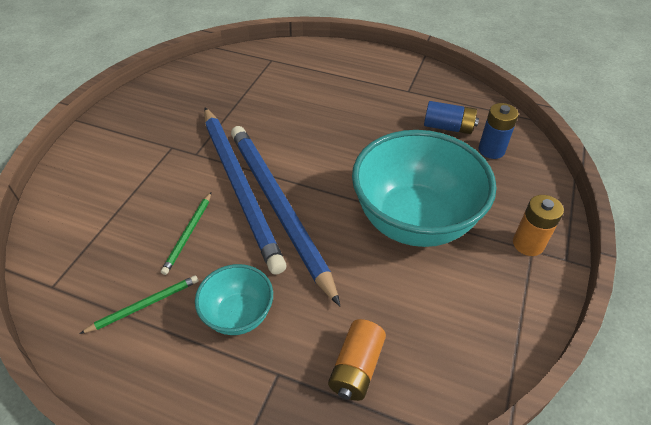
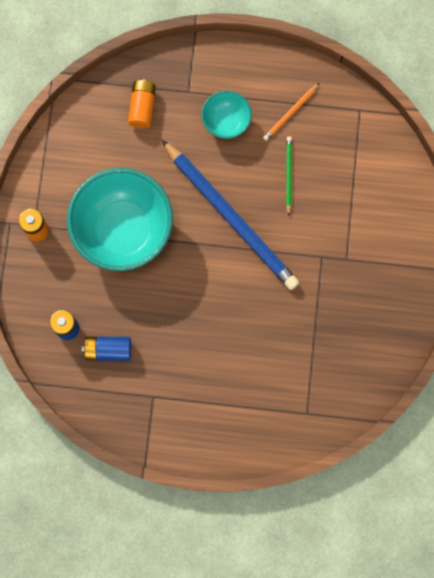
camera: 165 degrees right, 30 degrees up
green pencil [80,275,198,334] -> orange pencil [263,83,319,141]
blue pencil [204,107,286,275] -> none

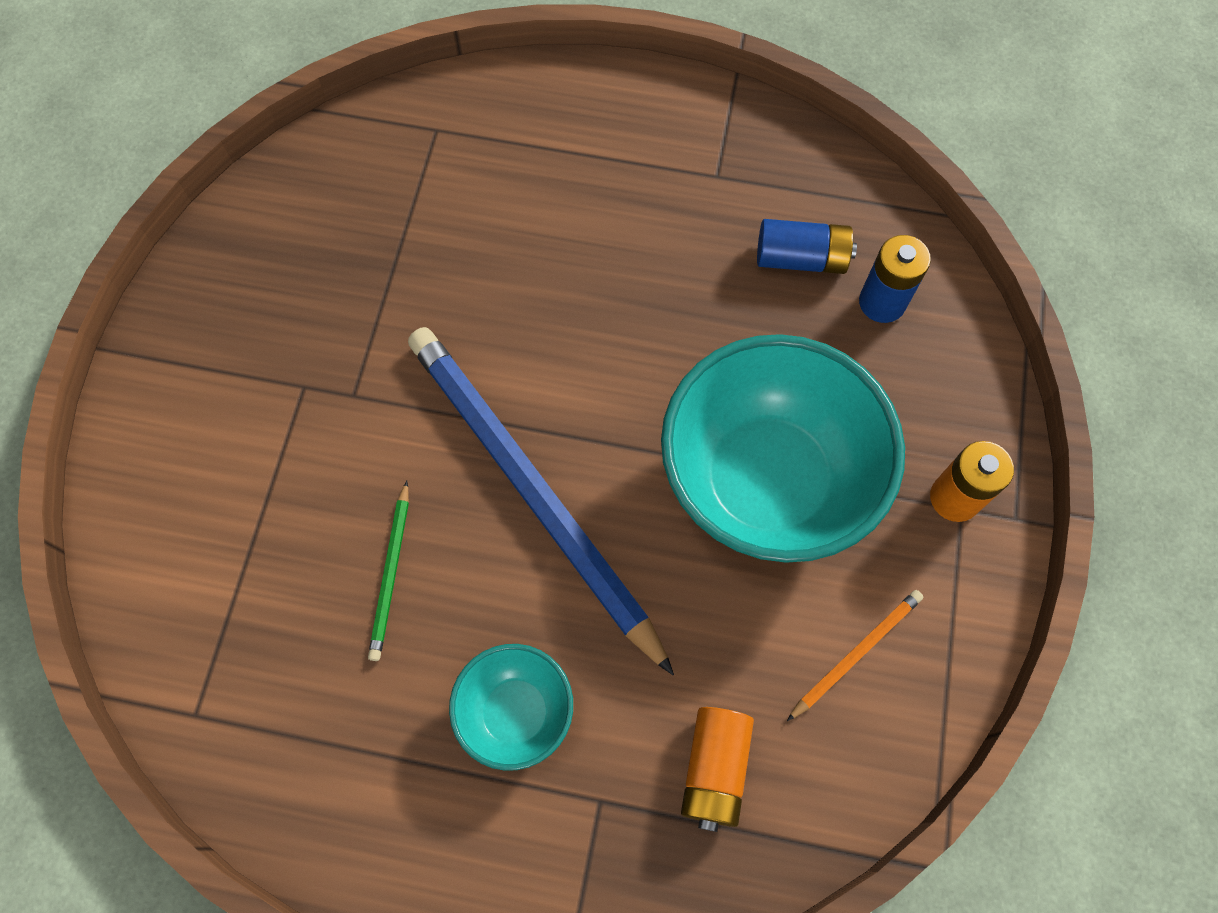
camera: 175 degrees left, 10 degrees down
orange pencil [263,83,319,141] -> orange pencil moved to [787,590,923,721]

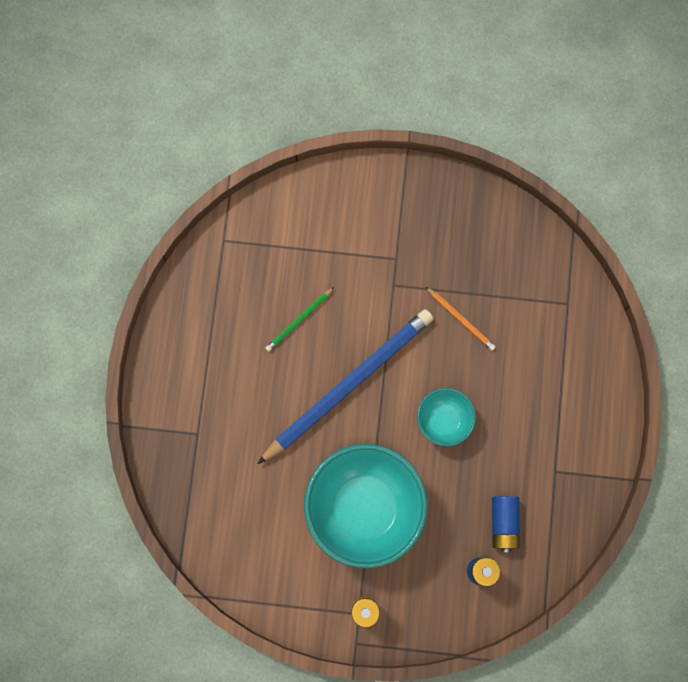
camera: 85 degrees right, 10 degrees up
green pencil [368,481,409,661] -> green pencil turned 45 degrees counterclockwise [265,287,334,352]
turquoise bowl [449,644,573,771] -> turquoise bowl moved to [417,388,476,446]
orange battery [681,707,754,832] -> none
orange pencil [787,590,923,721] -> orange pencil moved to [425,286,496,351]

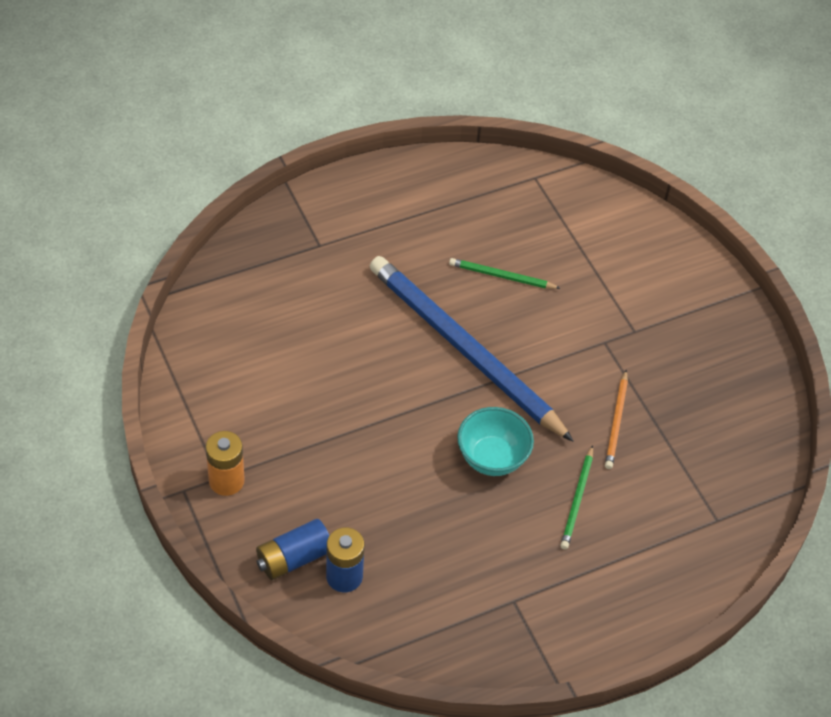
camera: 55 degrees right, 25 degrees down
blue pencil [257,309,433,464] -> blue pencil turned 150 degrees counterclockwise [370,256,574,442]
turquoise bowl [304,444,428,569] -> none
blue battery [492,496,520,552] -> blue battery moved to [256,519,330,580]
none -> green pencil [560,445,593,550]

